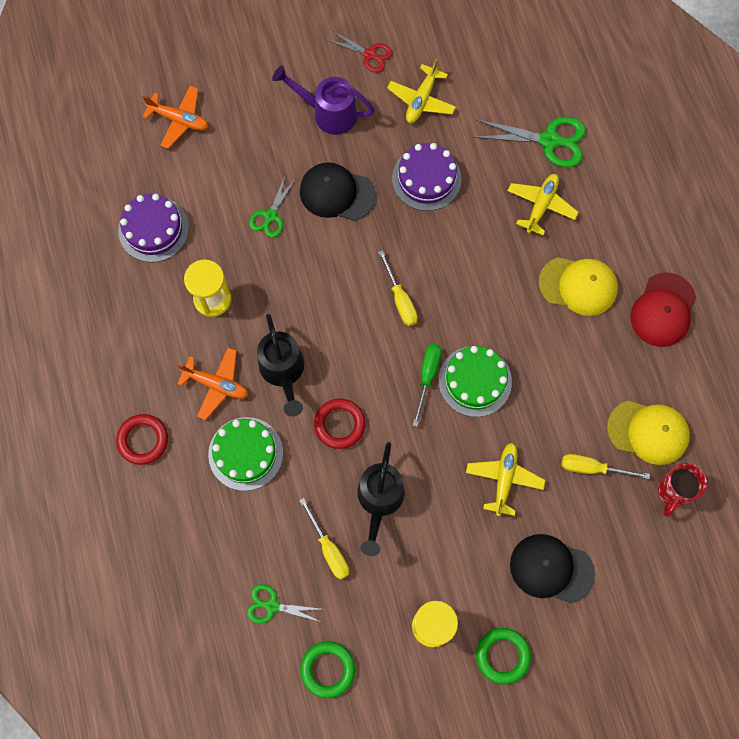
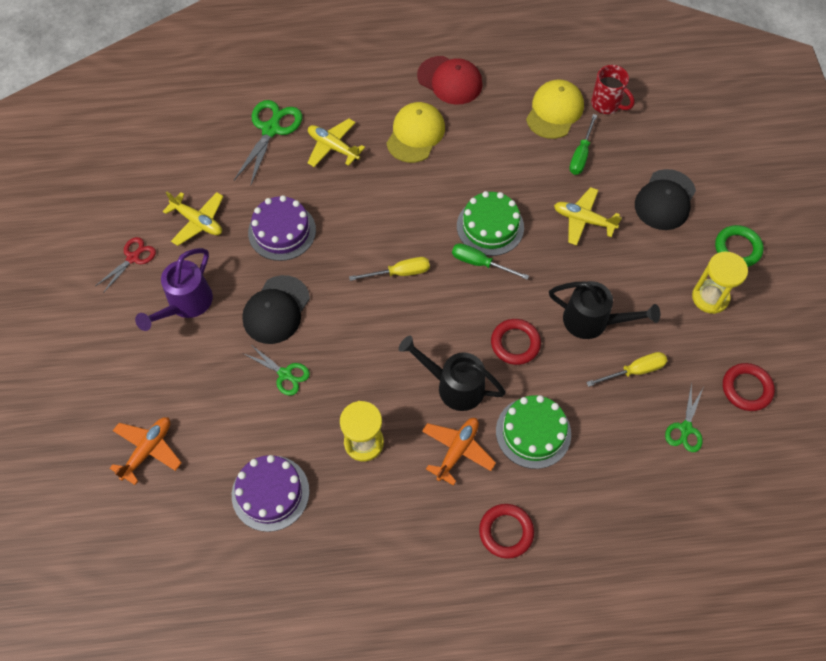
camera: 80 degrees left, 10 degrees down
black watering can [257,314,304,417] -> black watering can turned 150 degrees counterclockwise [399,336,506,411]
green ring [300,641,355,698] -> red ring [723,363,775,411]
yellow screwdriver [561,454,650,479] -> green screwdriver [569,114,597,175]

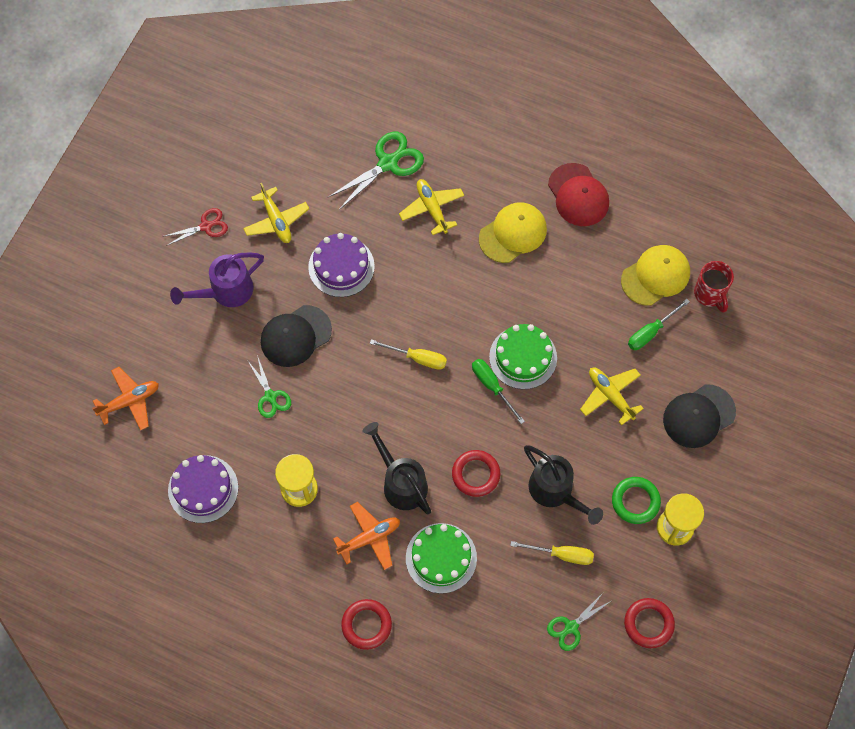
camera: 30 degrees right, 5 degrees up
green ring [715,225,764,267] -> green ring moved to [612,477,661,524]

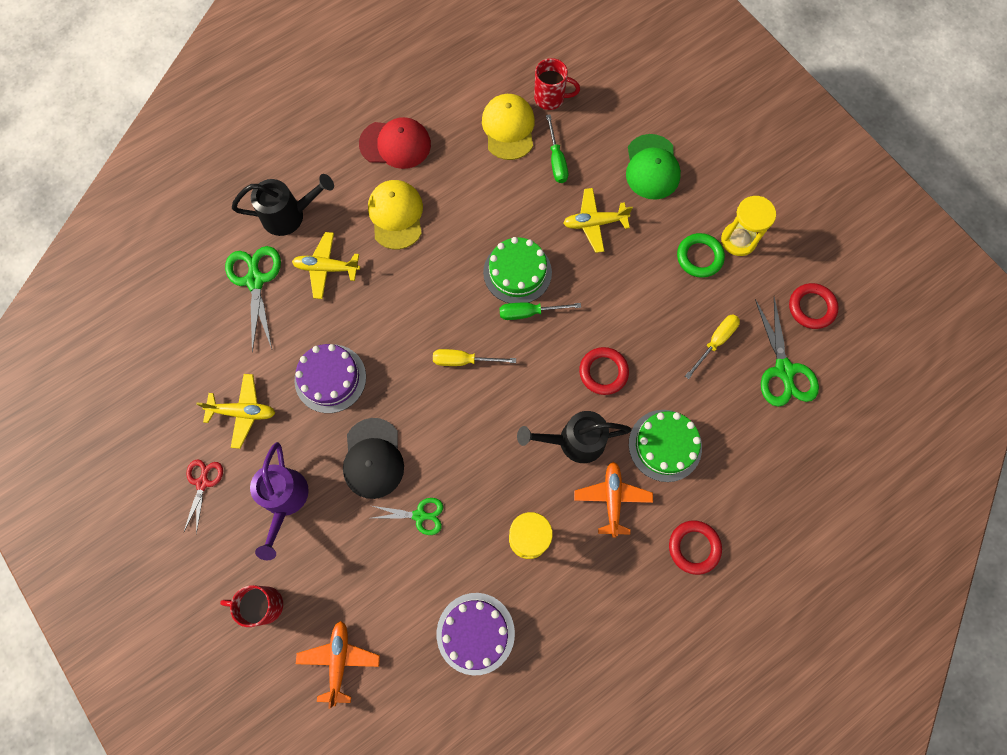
camera: 60 degrees left, 5 degrees up
yellow screwdriver [370,339,447,370] -> yellow screwdriver turned 135 degrees counterclockwise [433,349,516,366]
black watering can [524,445,603,525] -> black watering can moved to [232,174,334,236]
green scissors [547,593,611,651] -> green scissors [755,297,819,407], size x1.64
black cap [663,384,736,448] -> green cap [626,134,681,200]
none -> red mug [220,585,283,627]

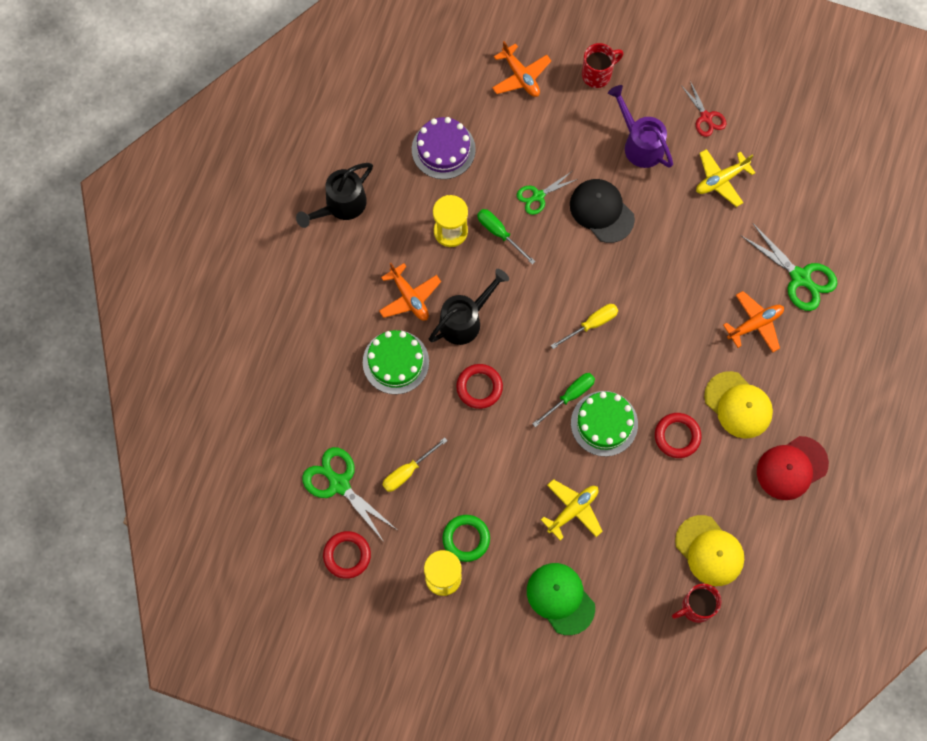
camera: 145 degrees right, 0 degrees up
black watering can [232,174,334,236] -> black watering can moved to [296,163,373,228]
yellow plane [292,232,360,299] -> orange plane [723,291,784,353]
purple cake [294,344,366,413] -> none
green screwdriver [546,114,568,183] -> green screwdriver moved to [477,209,535,264]
red ring [669,521,722,575] -> red ring moved to [655,413,702,458]
yellow screwdriver [685,314,740,379] -> yellow screwdriver turned 45 degrees clockwise [382,437,448,492]

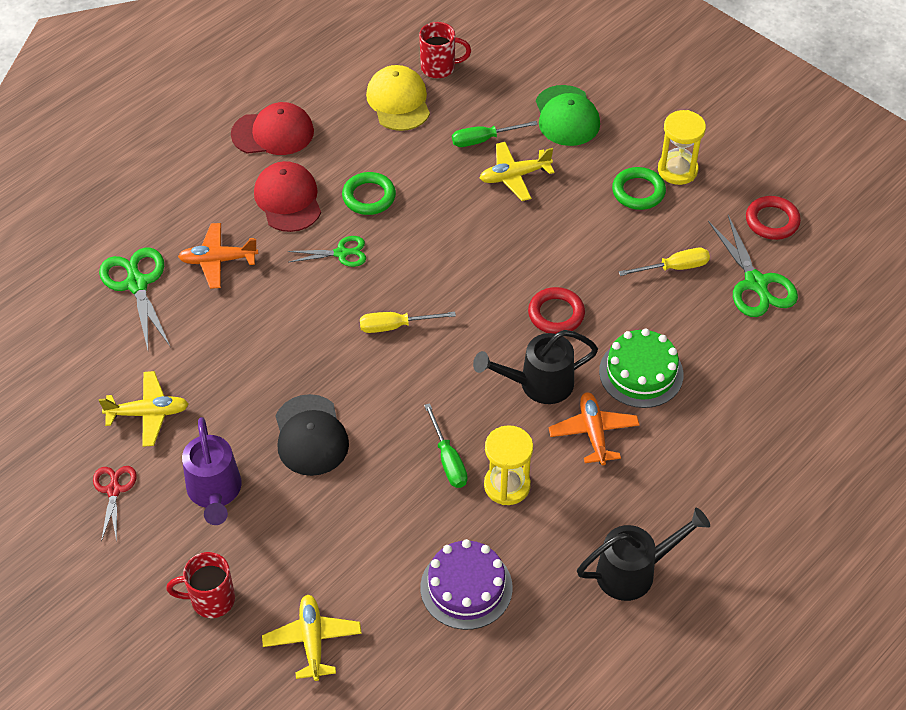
camera: 155 degrees left, 20 degrees down
orange plane [492,41,551,97] -> yellow plane [262,594,362,681]
green scissors [517,171,578,215] -> green scissors moved to [288,236,366,267]
green screwdriver [533,373,595,427] -> green screwdriver moved to [452,121,538,147]
green cake [571,391,638,457] -> none
red ring [655,413,702,458] -> green ring [342,172,396,215]
yellow cap [704,371,773,439] -> red cap [254,161,321,232]

